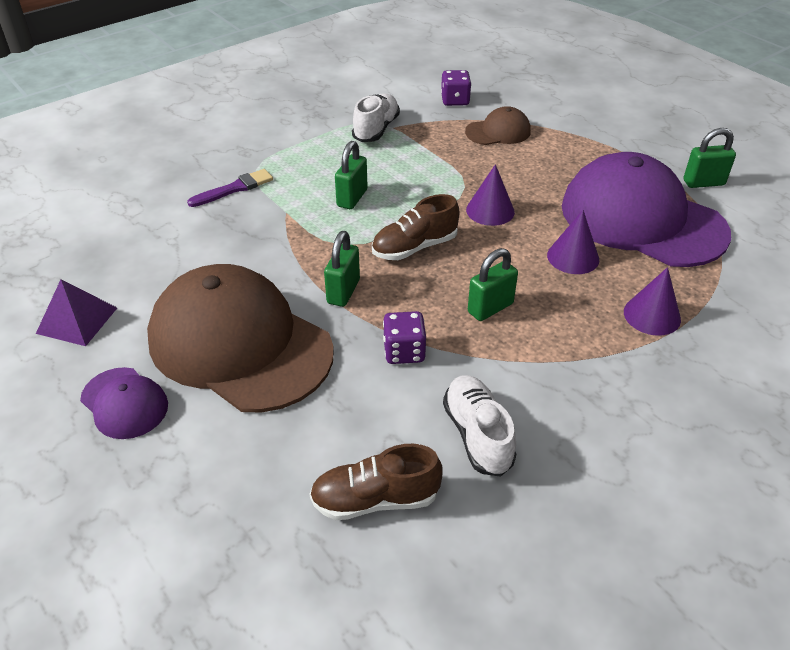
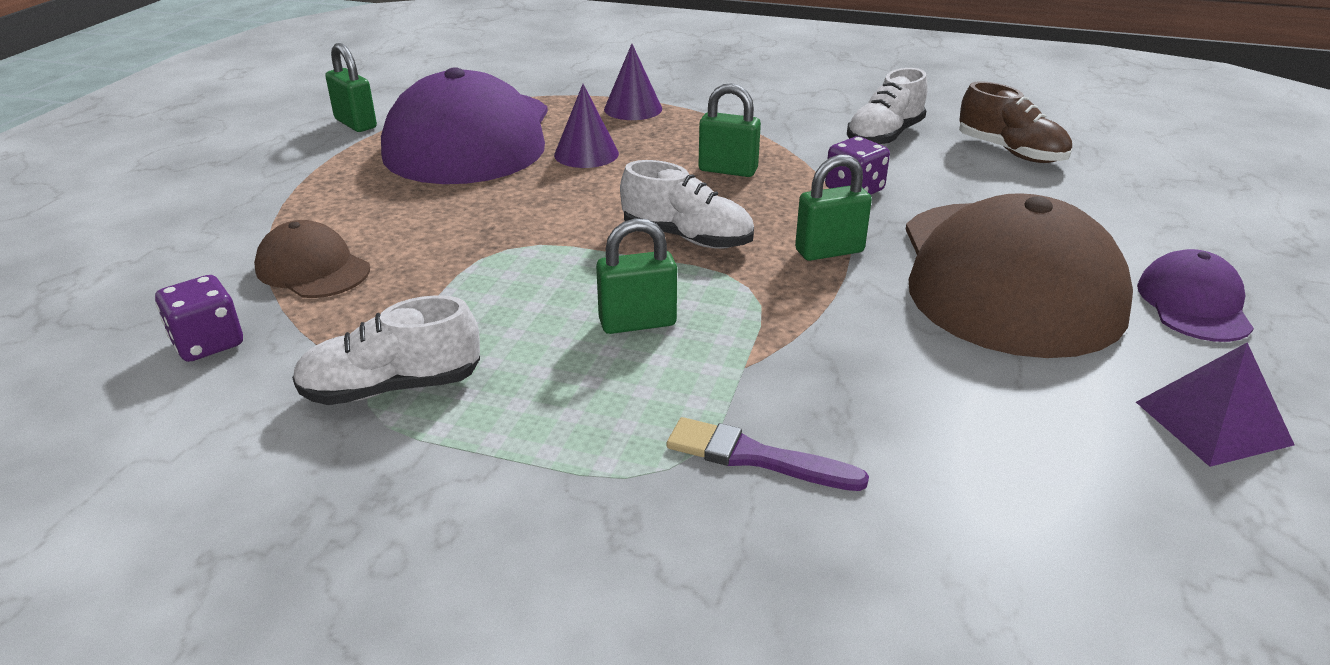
camera: 125 degrees left, 10 degrees down
brown shoe [372,194,459,260] -> white shoe [620,160,754,249]
purple cone [466,164,515,226] -> none

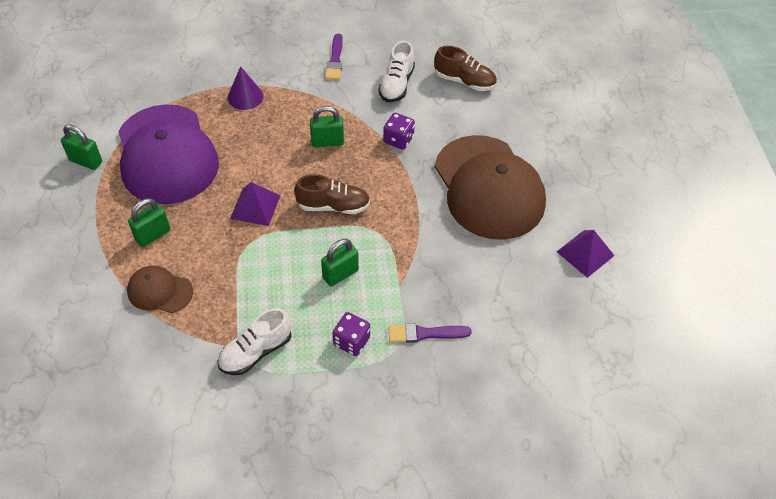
camera: 25 degrees left, 20 degrees up
purple dice [155,275,243,362] -> purple dice moved to [333,312,370,356]
purple cone [554,84,619,168] -> none
white shoe [620,160,754,249] -> brown shoe [294,174,370,214]
green padlock [795,154,872,261] -> green padlock moved to [128,198,170,247]
purple cap [1137,249,1254,342] -> none
none -> purple pyramid [230,182,281,226]
none -> purple brush [325,33,343,80]

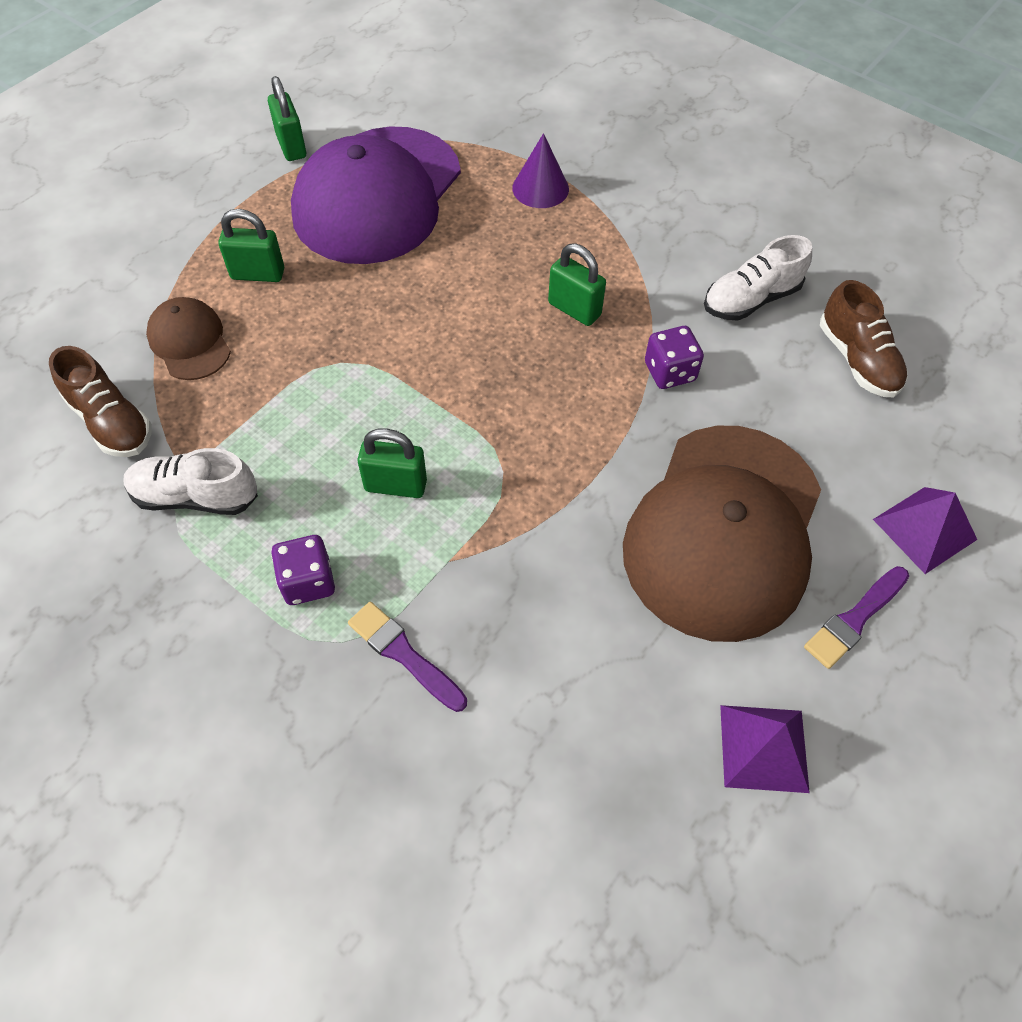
camera: 45 degrees right, 5 degrees up
purple pyramid [230,182,281,226] -> purple pyramid moved to [873,487,977,574]
brown shoe [294,174,370,214] -> brown shoe moved to [49,346,152,457]
purple brush [325,33,343,80] -> purple brush moved to [804,566,909,669]

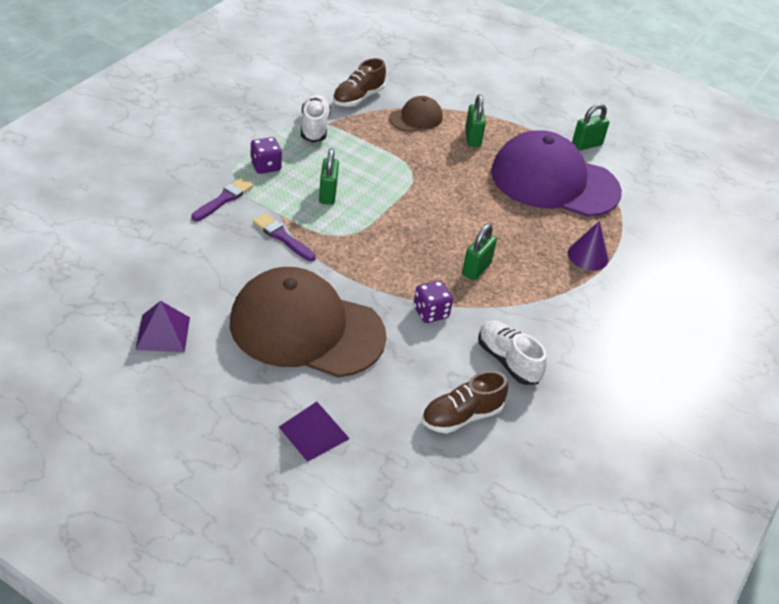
camera: 80 degrees right, 15 degrees down
purple brush [804,566,909,669] -> purple brush moved to [253,213,316,261]

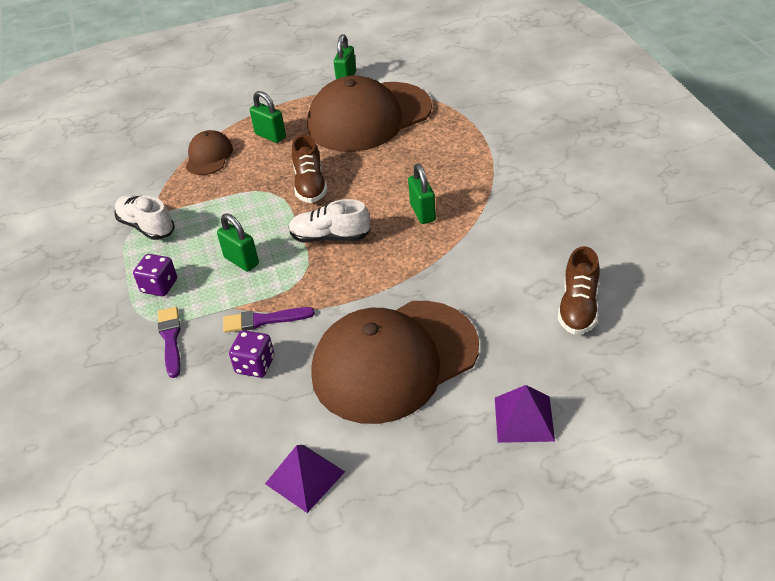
camera: 40 degrees left, 0 degrees up
brown shoe [333,58,386,107] -> brown shoe moved to [292,135,328,203]
purple dice [413,281,453,323] -> purple dice moved to [229,330,274,378]
white shoe [478,320,547,385] -> white shoe moved to [289,199,370,243]
purple cap [491,130,622,217] -> brown cap [307,76,432,152]
purple cone [568,221,608,271] -> none

